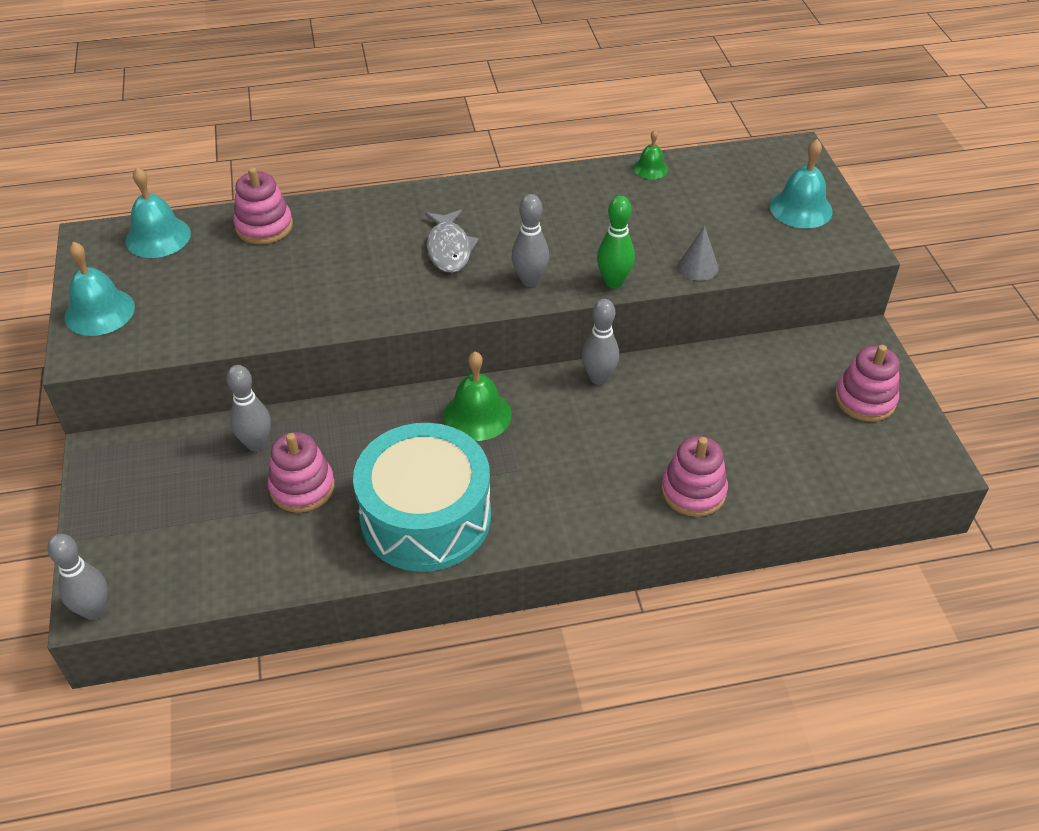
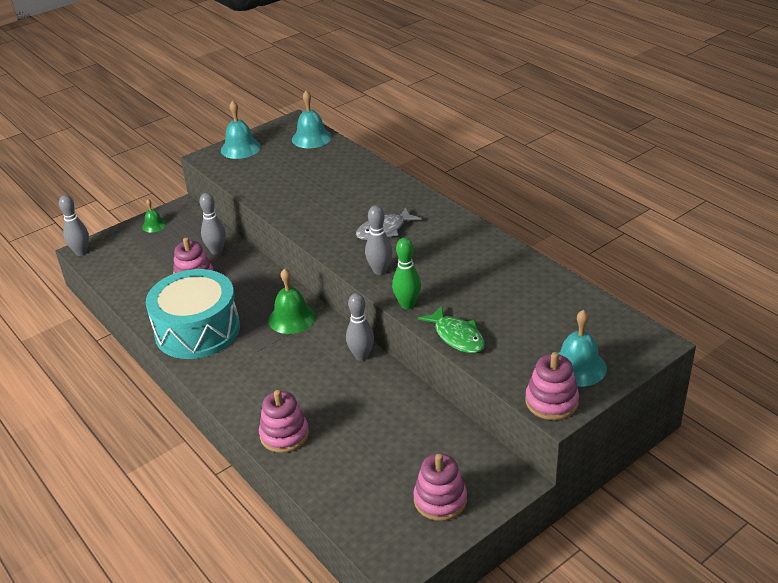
camera: 65 degrees right, 10 degrees down
pink stacking toy [233,167,293,245] -> pink stacking toy moved to [525,352,579,420]
green bell [633,130,668,179] -> green bell moved to [142,199,166,233]
grey cone [678,226,718,281] -> green fish [418,305,485,353]

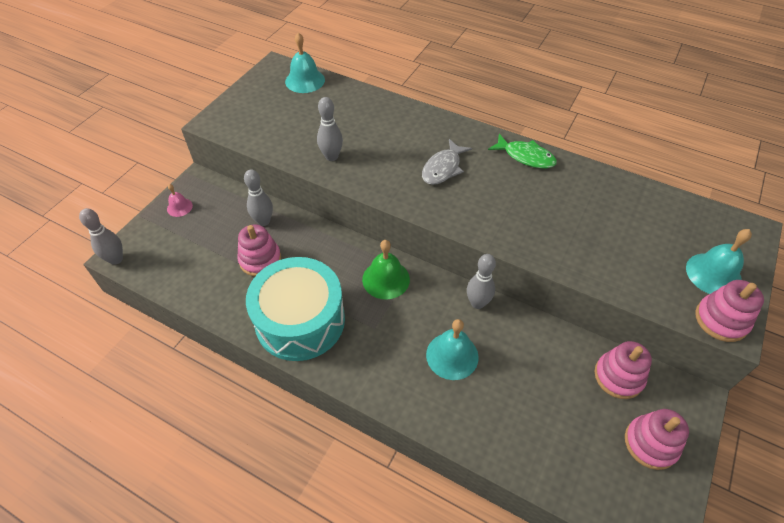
camera: 25 degrees left, 15 degrees up
green bell [142,199,166,233] -> pink bell [167,184,193,217]
turquoise bell [221,100,261,159] -> turquoise bell moved to [426,319,479,380]
pink stacking toy [259,390,309,453] -> pink stacking toy moved to [595,341,652,399]
grey bowling pin [365,205,393,275] -> grey bowling pin moved to [317,97,343,161]
green bowling pin [392,238,421,309] -> none
green fish [418,305,485,353] -> green fish moved to [488,134,557,168]

